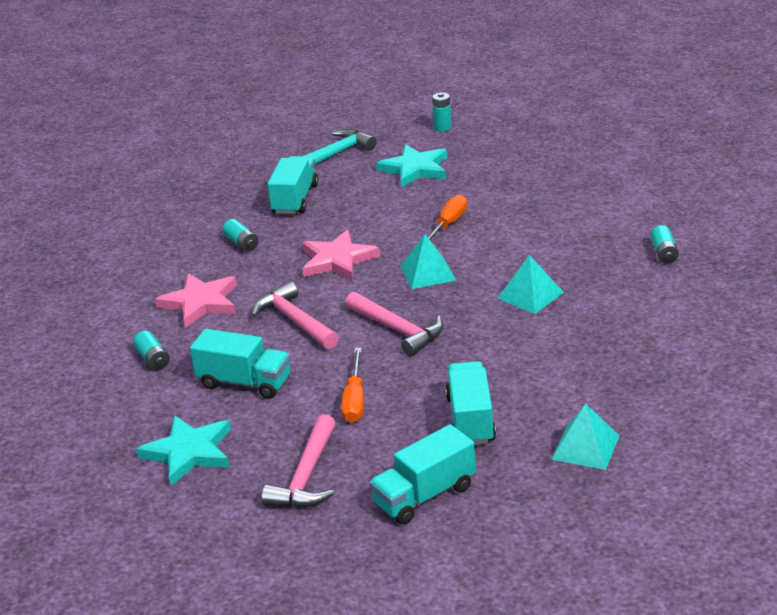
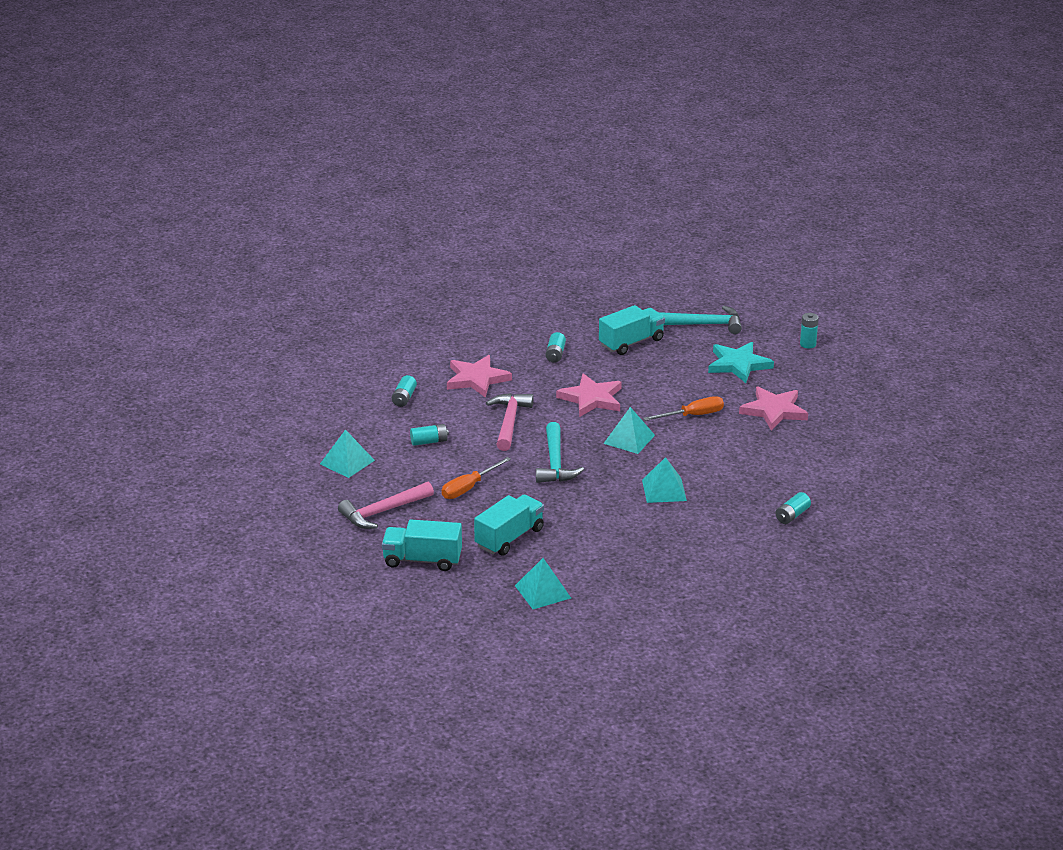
camera: 40 degrees right, 0 degrees up
turquoise star [136,415,231,486] -> turquoise pyramid [320,429,375,478]
turquoise truck [190,329,290,399] -> turquoise battery [410,424,449,446]
pink hammer [345,292,444,356] -> turquoise hammer [536,422,584,483]
none -> pink star [739,386,808,430]

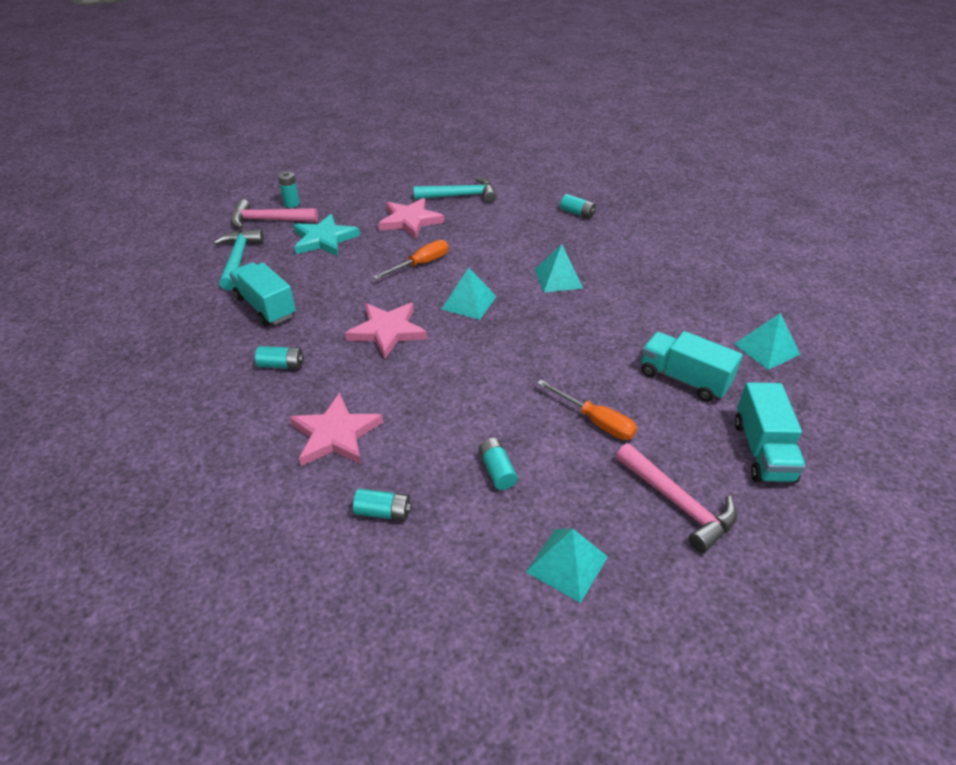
camera: 95 degrees left, 10 degrees up
pink hammer [486,393,533,451] -> pink hammer moved to [231,199,318,229]
turquoise hammer [536,422,584,483] -> turquoise hammer moved to [413,177,496,203]
orange screwdriver [643,396,724,421] -> orange screwdriver turned 75 degrees clockwise [373,240,449,280]

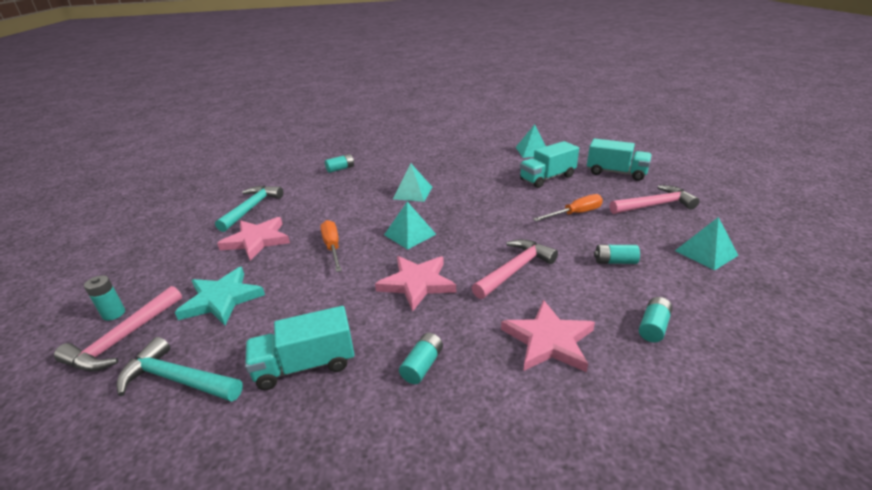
camera: 65 degrees left, 10 degrees down
none -> pink hammer [472,239,558,299]

